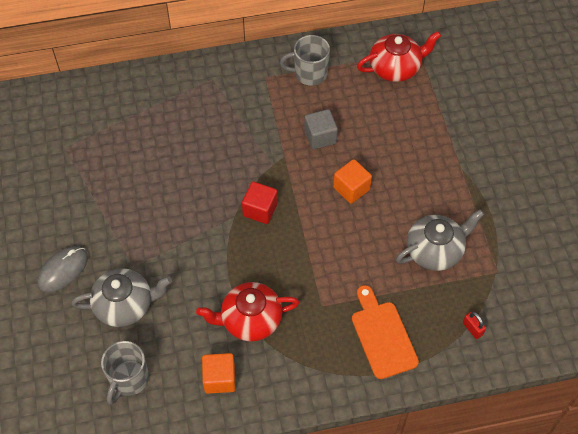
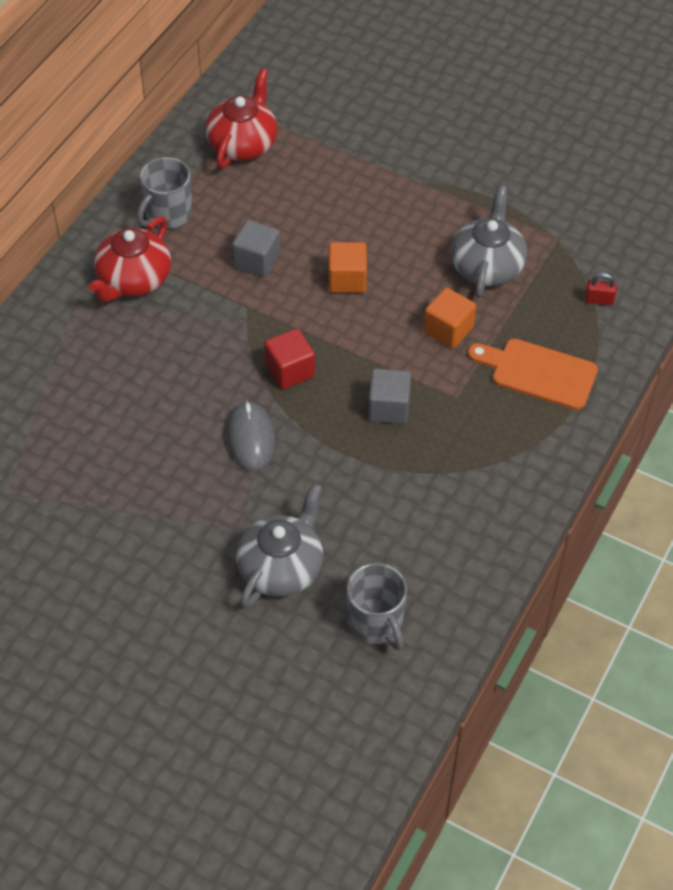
camera: 50 degrees left, 5 degrees down
grey mouse [37,246,88,293] -> grey mouse moved to [227,401,275,472]
red teapot [196,282,299,342] -> red teapot moved to [88,216,171,302]
orange cube [202,353,236,394] -> orange cube moved to [423,288,476,349]
none -> grey cube [368,369,411,424]

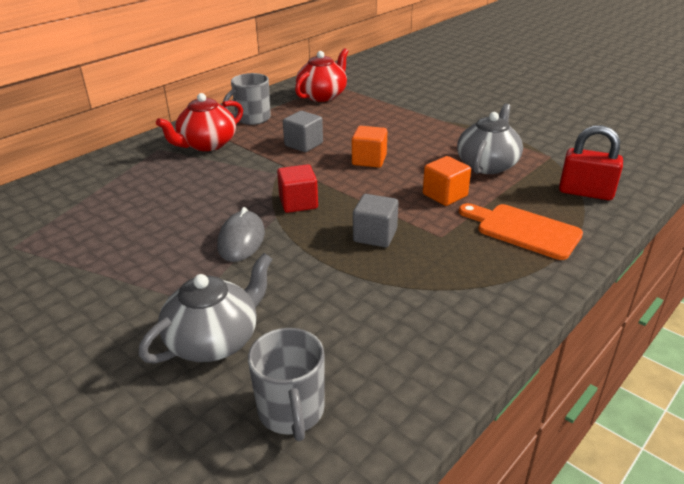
camera: 15 degrees right, 20 degrees down
red padlock [585,273,617,305] -> red padlock [559,125,623,200], size x2.01

